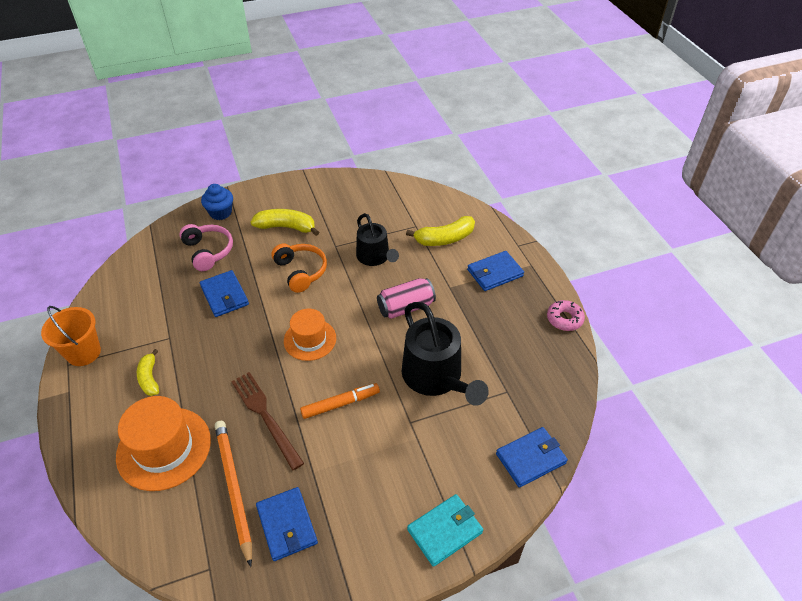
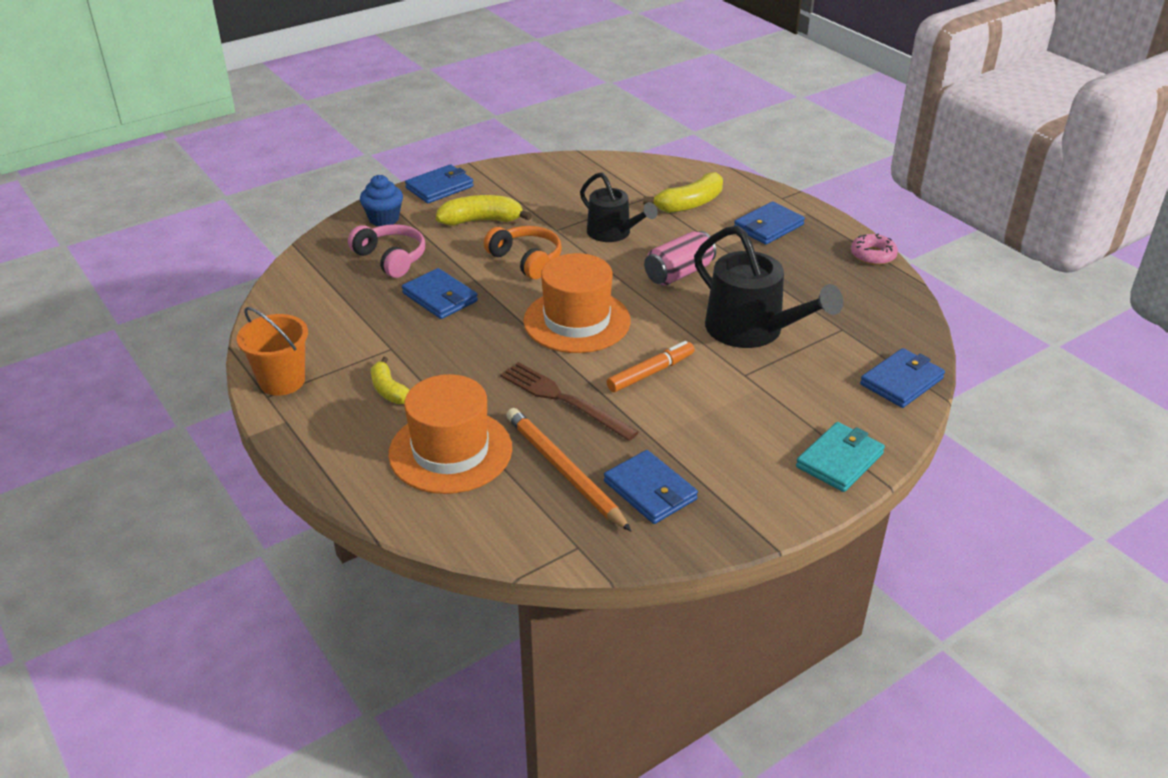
camera: 15 degrees left, 10 degrees down
orange hat [284,308,336,361] -> orange hat [523,253,631,353], size x1.55
none -> blue wallet [405,164,474,203]

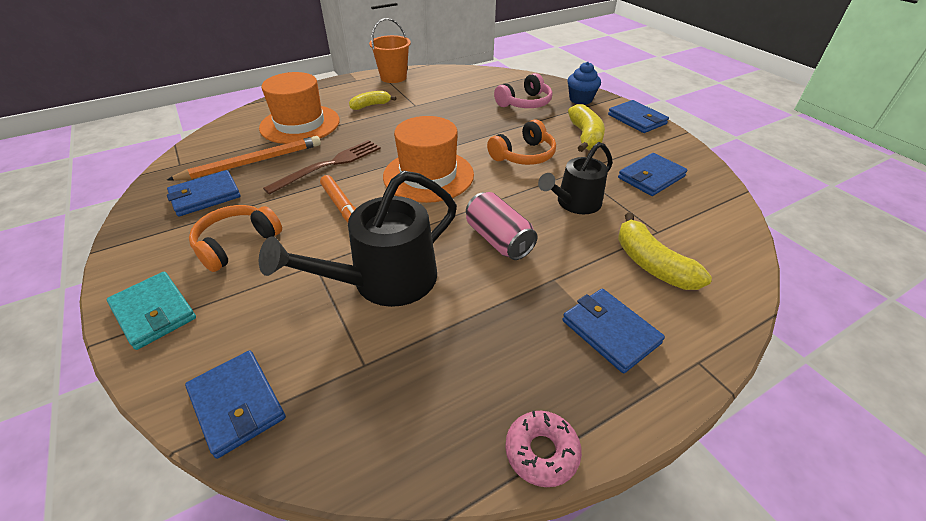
camera: 95 degrees right, 5 degrees up
blue wallet [402,268,478,319] -> blue wallet moved to [618,153,688,196]
none -> orange headphones [189,205,282,272]

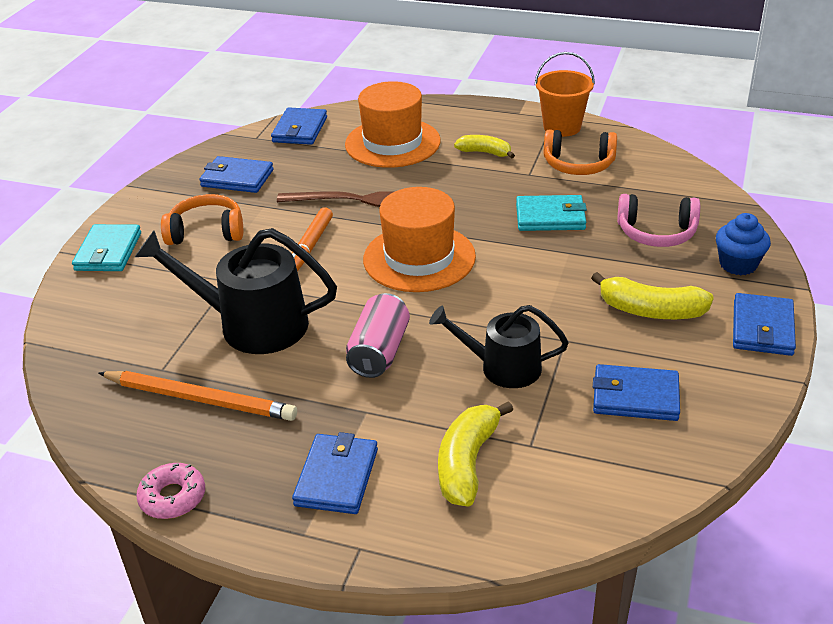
camera: 50 degrees right, 5 degrees down
orange pencil [167,136,321,181] -> orange pencil moved to [99,371,297,421]
blue wallet [185,350,286,459] -> blue wallet moved to [271,107,327,145]
orange headphones [487,119,556,165] -> orange headphones moved to [544,129,617,175]
yellow banana [568,104,605,152] -> yellow banana turned 60 degrees clockwise [591,272,714,319]
none -> turquoise wallet [516,195,587,231]

